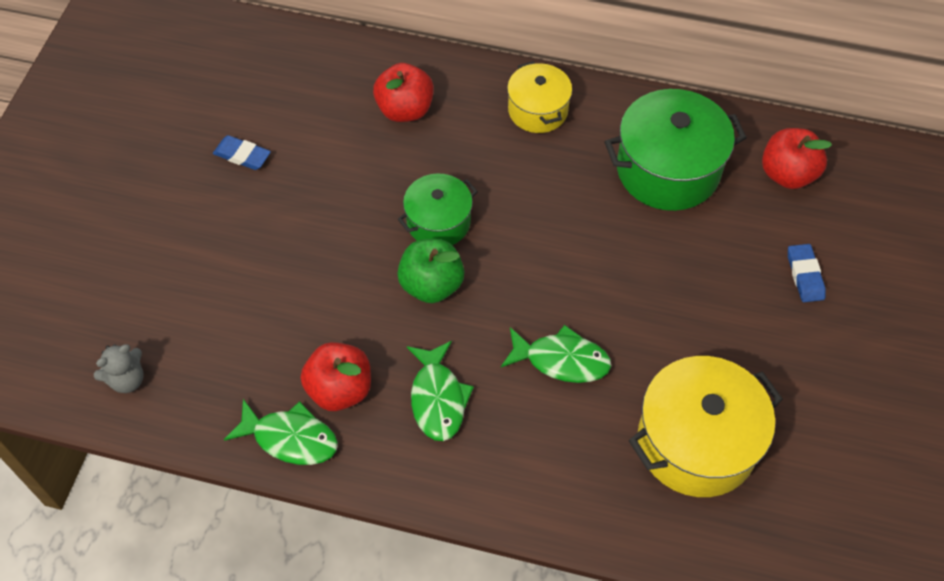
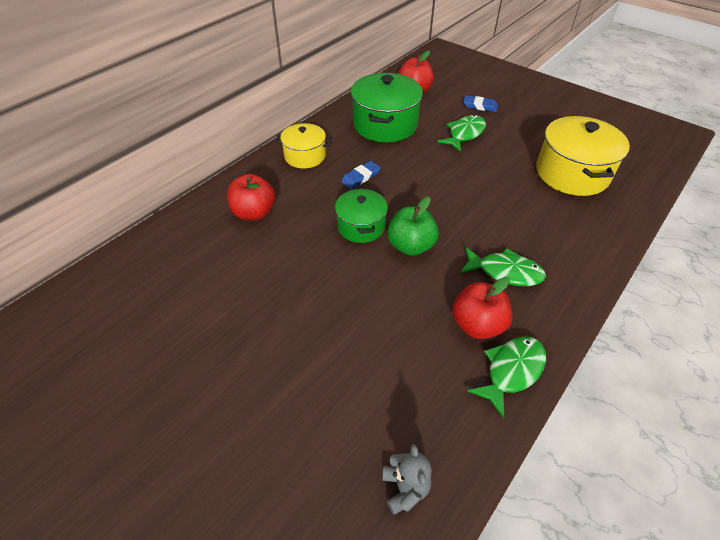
camera: 65 degrees left, 10 degrees down
blue eraser [213,135,271,170] -> blue eraser moved to [341,161,381,189]
green fish [501,325,611,383] -> green fish moved to [437,115,486,152]

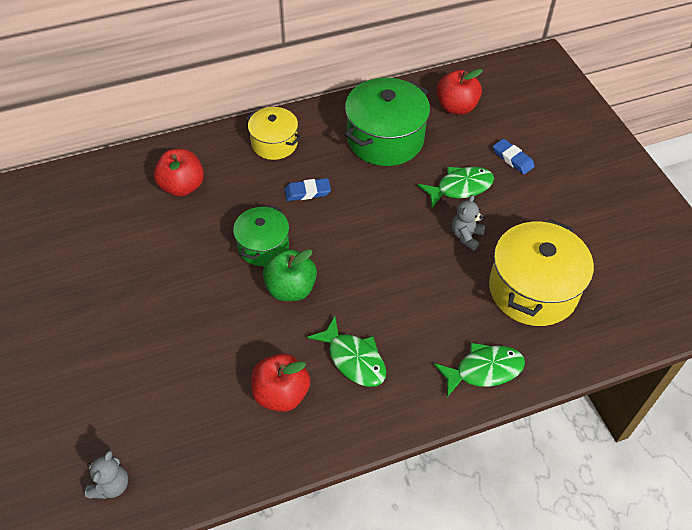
camera: 30 degrees right, 5 degrees up
green fish [467,337,546,419] -> green fish moved to [434,343,525,397]
none -> grey teddy bear [452,195,485,251]

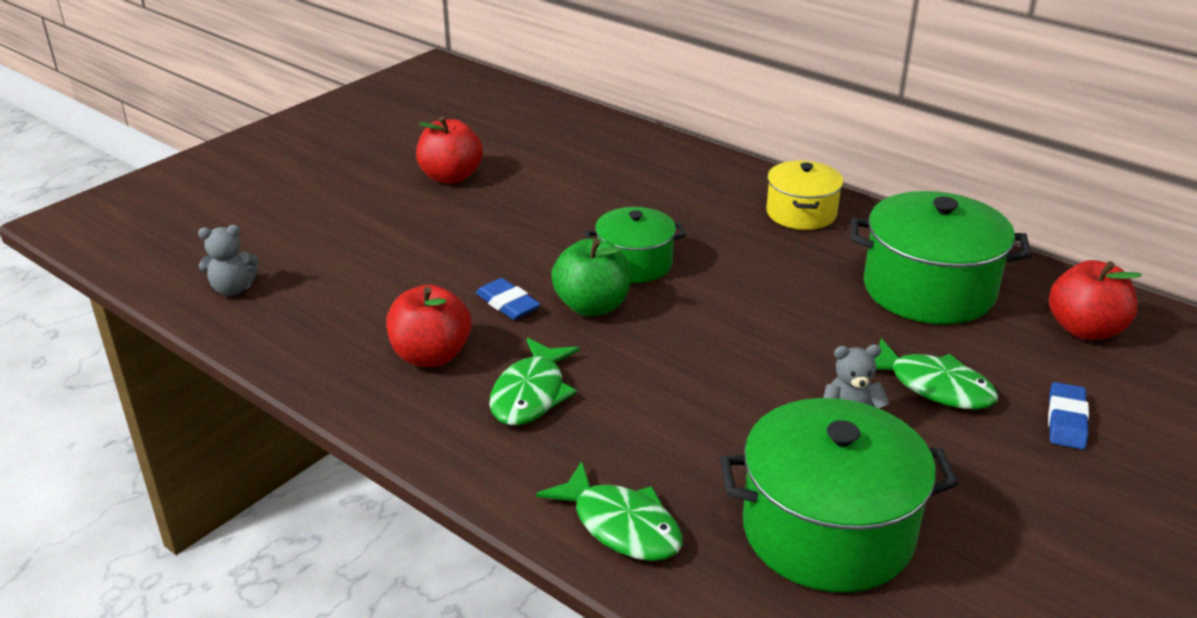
camera: 60 degrees right, 20 degrees down
red apple [154,149,204,197] -> red apple moved to [416,116,483,184]
blue eraser [284,178,331,201] -> blue eraser moved to [476,278,541,320]
yellow pot [489,219,594,326] -> green pot [719,398,958,593]

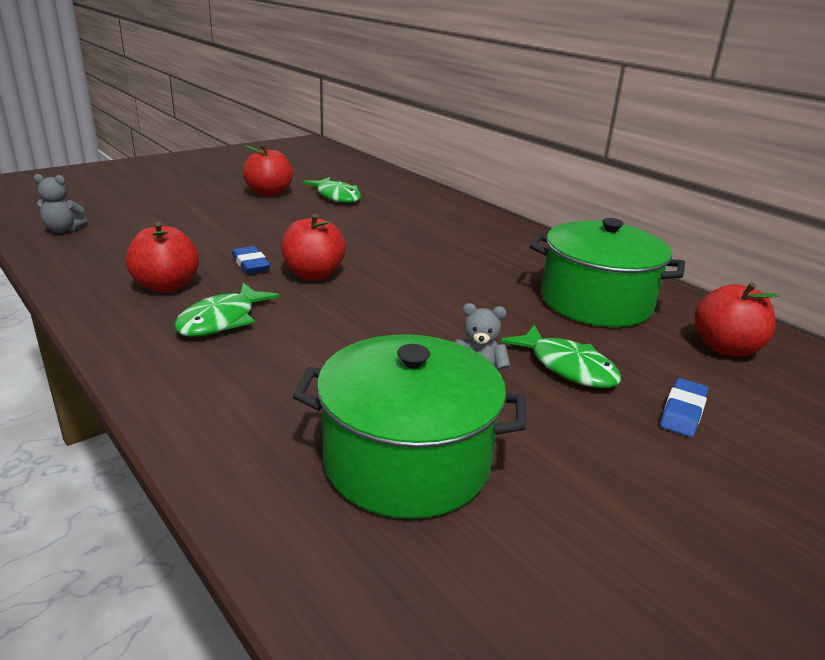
camera: 10 degrees right, 5 degrees down
green fish [536,461,682,561] -> green fish moved to [303,177,361,203]
green apple [551,239,631,316] -> red apple [281,214,346,280]
green pot [585,207,686,283] -> none
yellow pot [766,161,844,230] -> none

